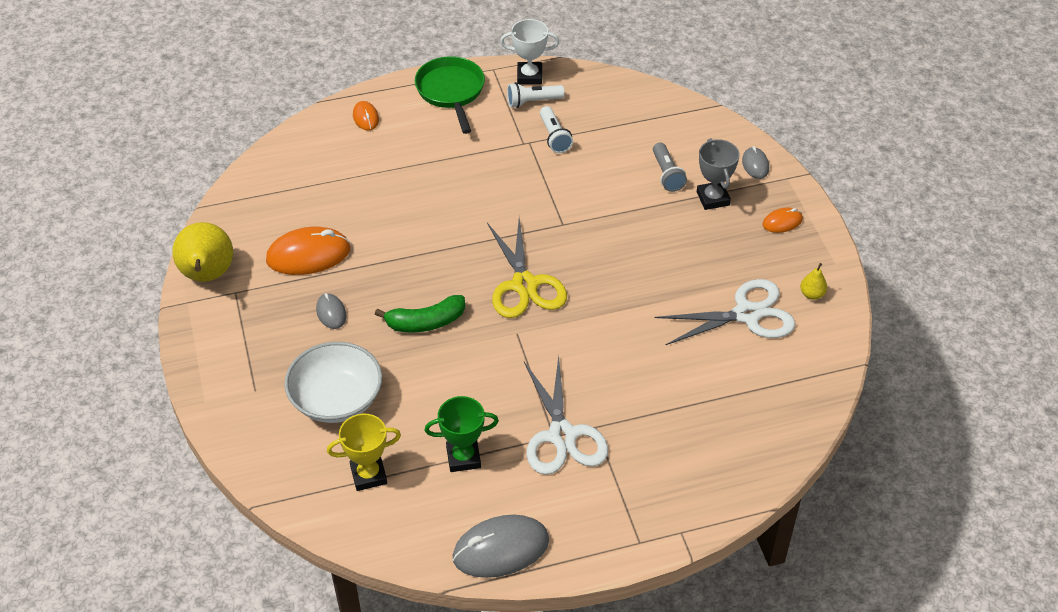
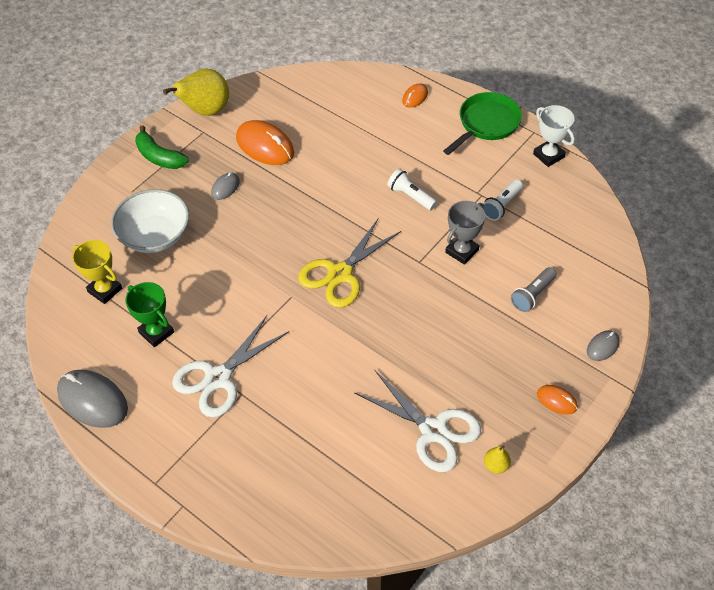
camera: 55 degrees right, 5 degrees up
green banana [375,295,465,333] -> green banana moved to [135,125,189,169]
white flashlight [507,82,565,108] -> white flashlight moved to [387,169,437,210]
grey trophy [697,139,740,210] -> grey trophy moved to [445,201,485,265]

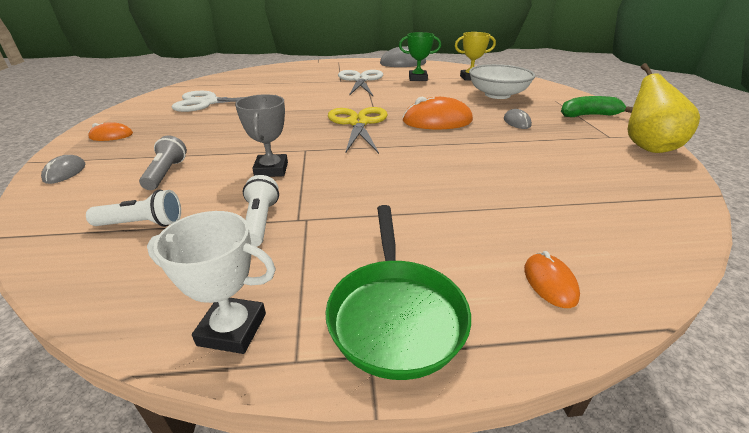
camera: 135 degrees right, 20 degrees down
orange mouse [236,120,294,165] -> orange mouse moved to [403,97,473,129]
white flashlight [387,169,437,210] -> white flashlight moved to [86,190,181,227]
yellow pear [484,445,511,474] -> none

